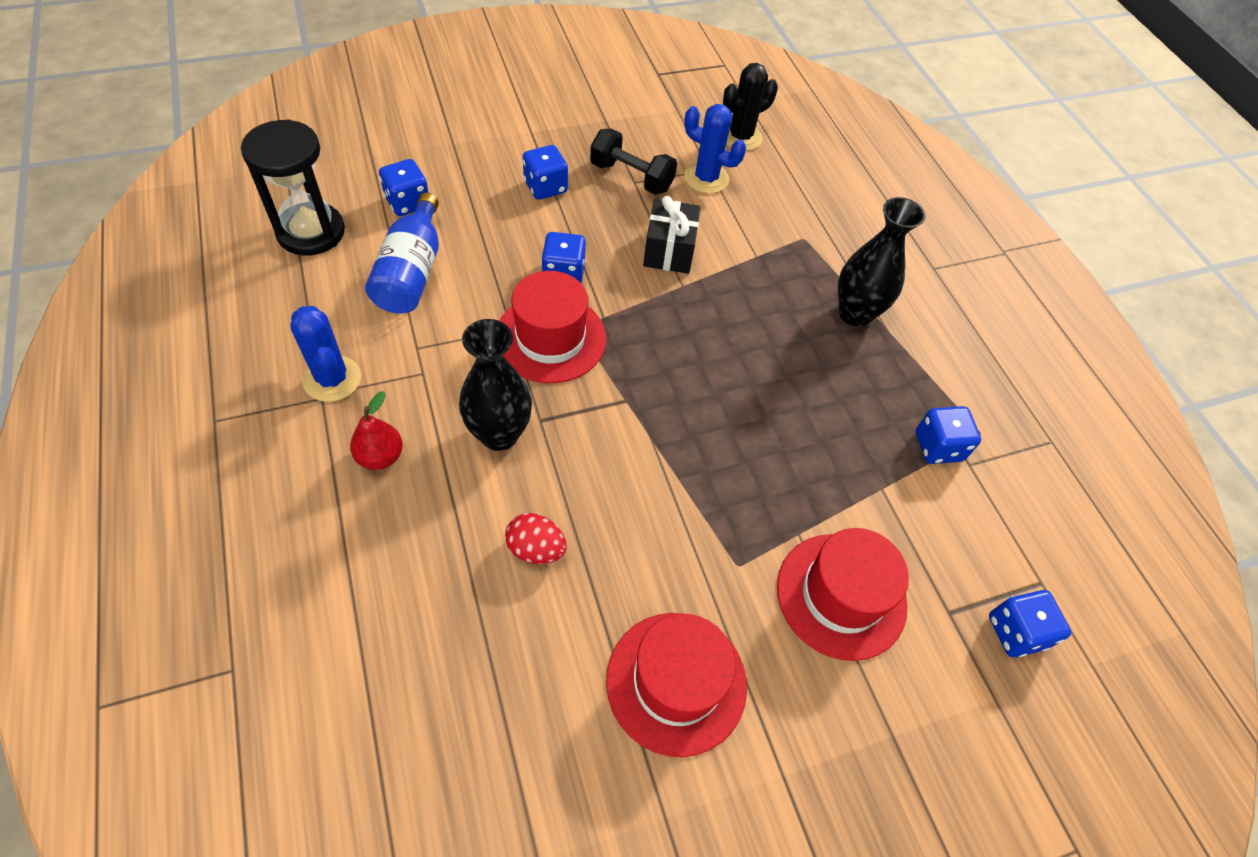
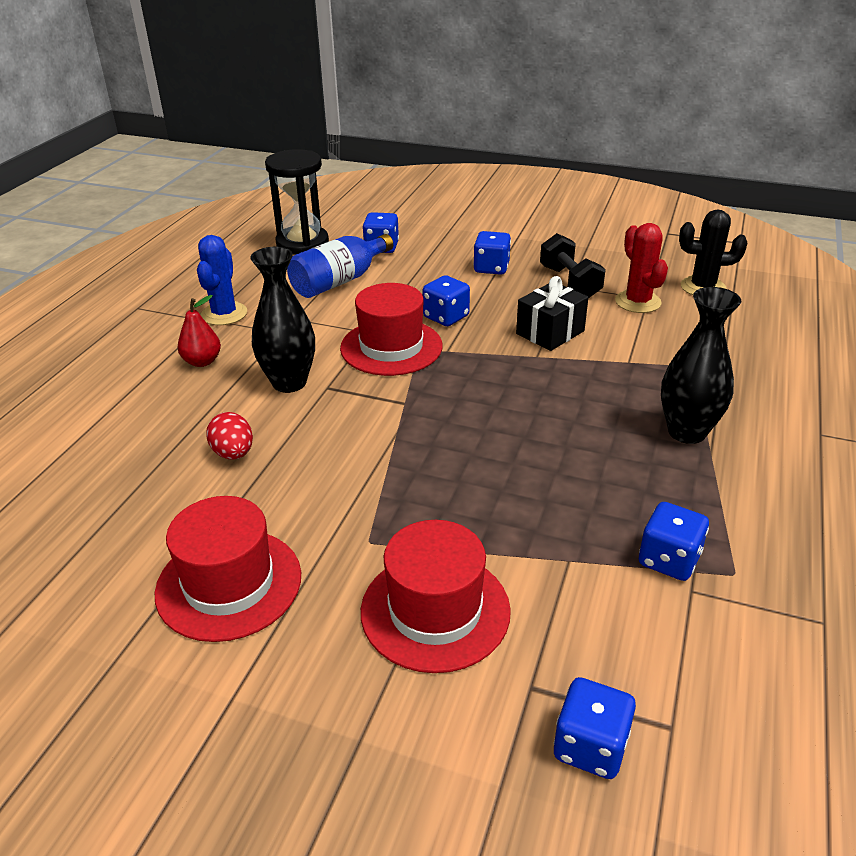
camera: 45 degrees right, 20 degrees down
blue cactus [684,104,746,194] -> red cactus [615,223,668,313]

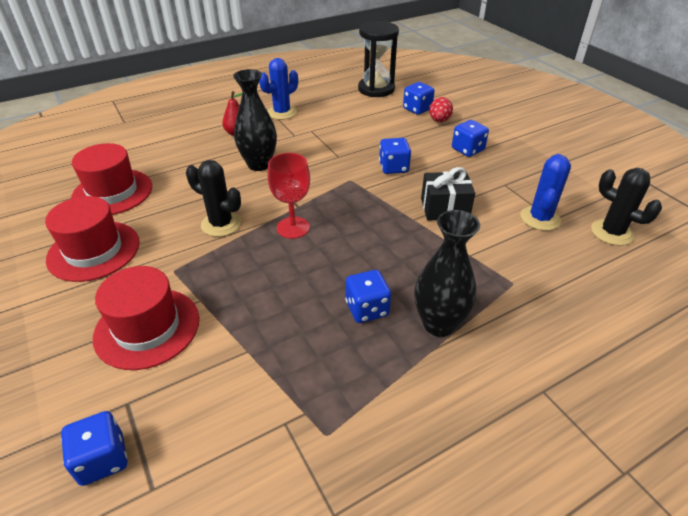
camera: 40 degrees right, 5 degrees up
red egg [206,412,253,460] -> red egg moved to [429,97,453,122]
blue bottle [287,234,393,298] -> none
red hat [340,283,442,376] -> red hat moved to [71,143,152,215]
black dumbbell [540,233,606,298] -> none
red cactus [615,223,668,313] -> blue cactus [520,154,571,231]
blue dice [639,502,709,581] -> blue dice moved to [345,270,391,323]
none -> black cactus [186,160,241,237]
none -> red goblet [267,153,310,239]

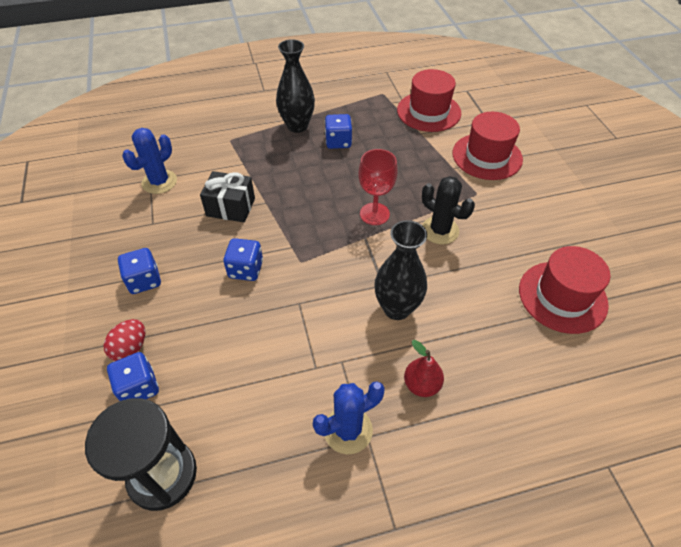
camera: 165 degrees left, 10 degrees up
red hat [45,196,140,282] -> red hat moved to [397,69,461,132]
blue dice [61,411,127,486] -> none
black cactus [591,168,662,246] -> none

